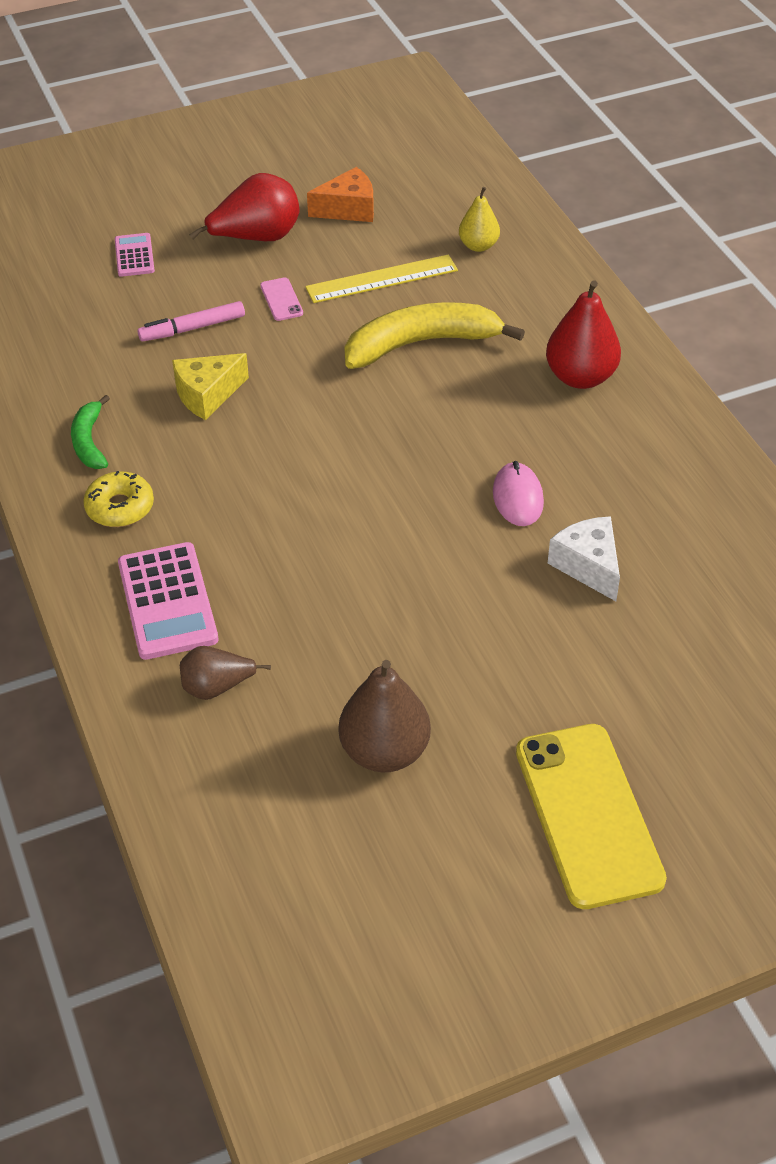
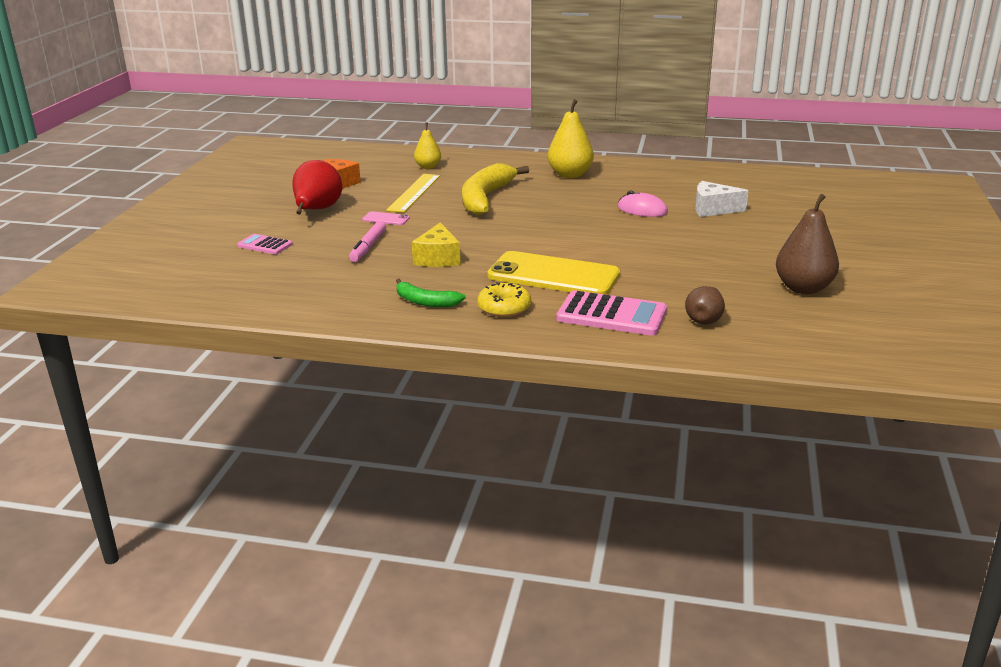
camera: 55 degrees left, 20 degrees down
yellow phone [516,724,667,909] -> yellow phone moved to [487,251,620,295]
red pear [546,280,621,389] -> yellow pear [548,99,594,178]

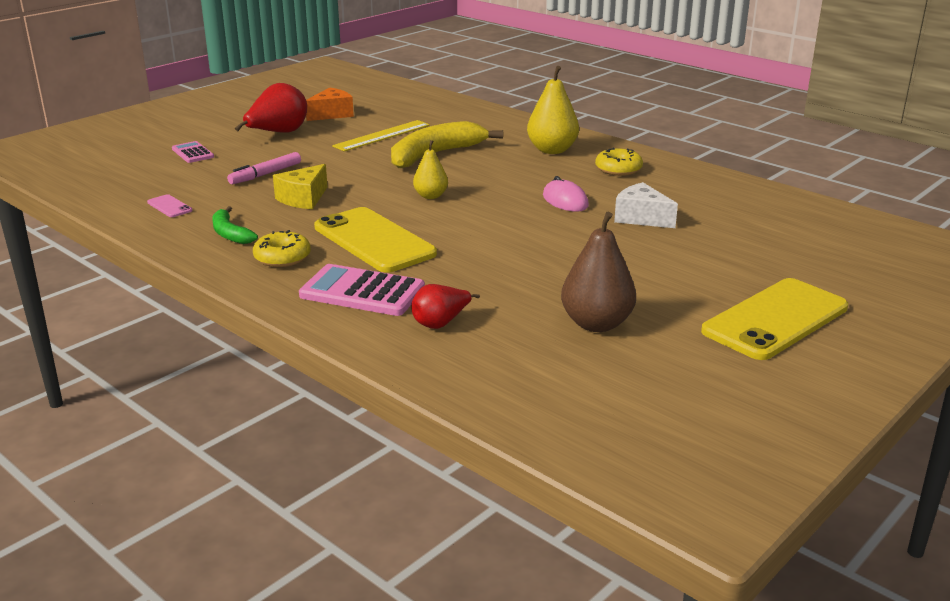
camera: 30 degrees right, 0 degrees up
pink phone [362,211,410,225] -> pink phone moved to [147,194,193,217]
yellow pear [414,122,441,169] -> yellow pear moved to [413,140,448,199]
pink calculator [556,290,667,336] -> pink calculator turned 150 degrees clockwise [299,264,425,316]
brown pear [685,286,725,325] -> red pear [411,284,480,329]
none -> yellow donut [595,148,643,176]
none -> yellow phone [701,278,848,360]

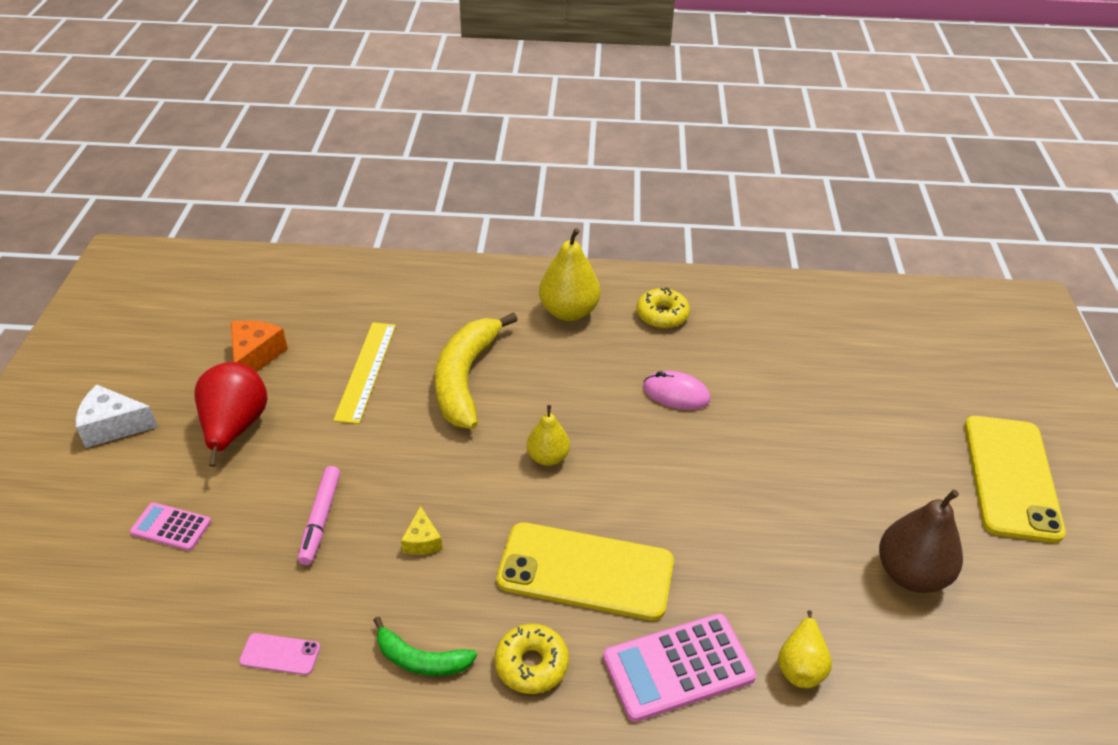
camera: 40 degrees left, 15 degrees up
yellow cheese [273,164,328,209] -> yellow cheese [401,506,442,555], size x0.60
red pear [411,284,480,329] -> yellow pear [778,610,832,688]
white cheese [614,182,678,228] -> white cheese moved to [76,384,158,448]

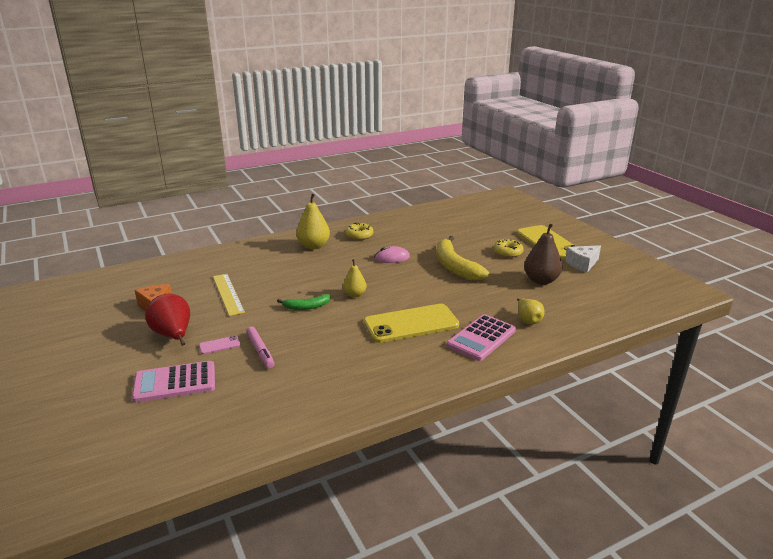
camera: 30 degrees left, 15 degrees down
white cheese [76,384,158,448] -> white cheese moved to [565,245,601,273]
pink calculator [130,502,211,551] -> pink calculator [132,361,215,403], size x1.77
pink phone [239,633,320,675] -> pink phone moved to [199,335,240,354]
green banana [374,617,477,676] -> green banana moved to [277,294,331,310]
yellow cheese [401,506,442,555] -> none
yellow banana [435,312,518,429] -> yellow banana moved to [437,236,490,280]
yellow donut [495,624,569,694] -> yellow donut moved to [493,239,524,258]

